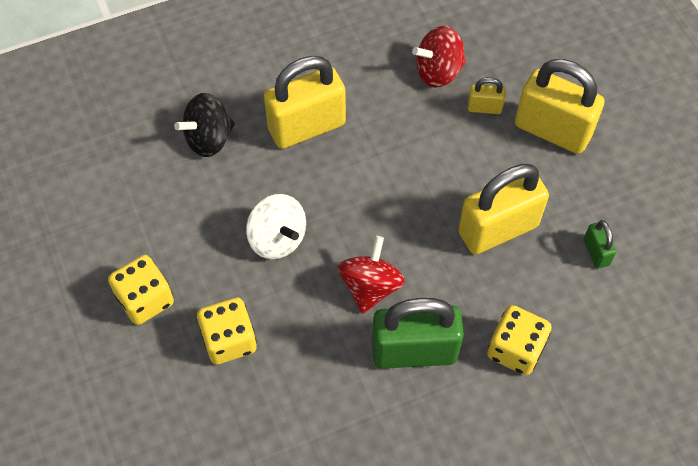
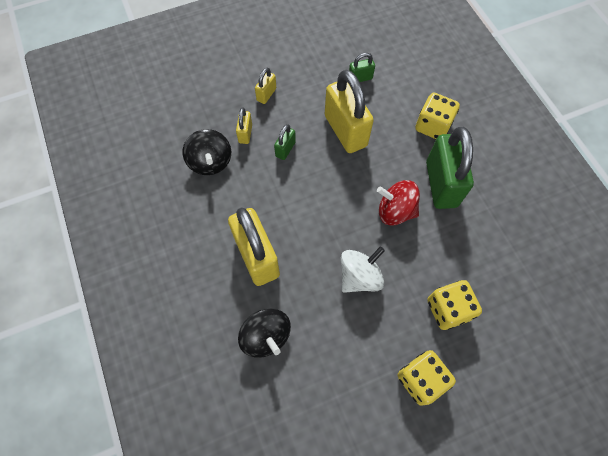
camera: 90 degrees left, 5 degrees up
red spinning top [412,26,466,88] -> black spinning top [183,129,231,175]
yellow padlock [515,59,605,154] -> yellow padlock [255,68,276,104], size x0.46
none -> green padlock [274,124,296,160]

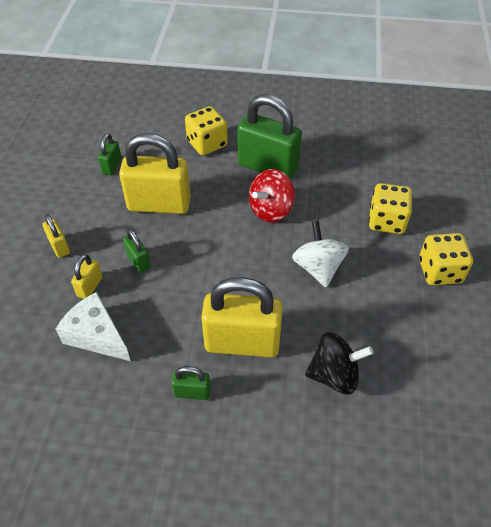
camera: 60 degrees left, 15 degrees down
black spinning top [183,129,231,175] -> white cheese [56,292,131,361]
yellow padlock [236,108,252,144] -> yellow padlock turned 75 degrees clockwise [71,254,102,299]
none -> green padlock [171,366,211,400]

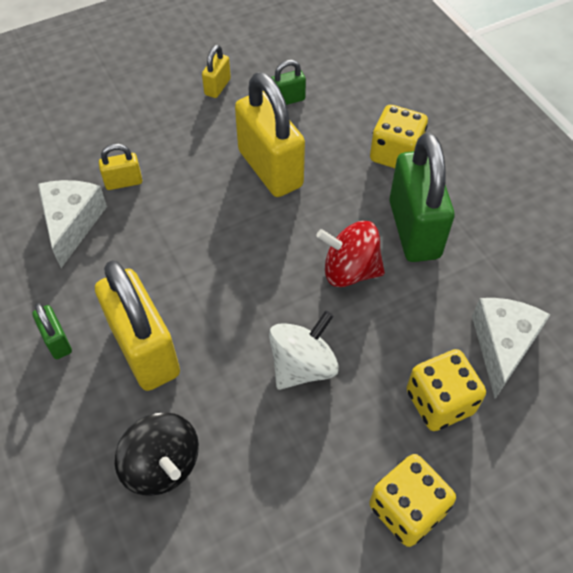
camera: 55 degrees right, 5 degrees up
yellow padlock [43,214,70,258] -> yellow padlock moved to [202,45,231,98]
green padlock [123,229,151,273] -> none
none -> white cheese [472,298,551,399]

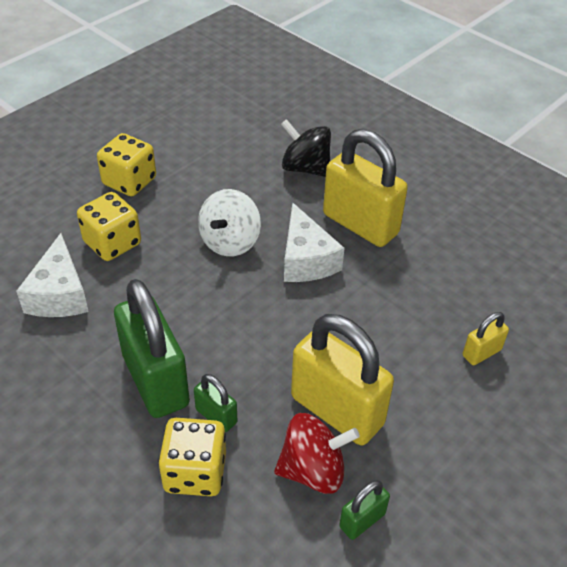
camera: 160 degrees right, 10 degrees down
green padlock [32,303,72,359] -> green padlock moved to [194,374,237,432]
white cheese [38,180,107,268] -> white cheese moved to [284,203,344,282]
yellow padlock [202,45,231,98] -> none
red spinning top [316,221,385,287] -> red spinning top moved to [274,413,360,494]

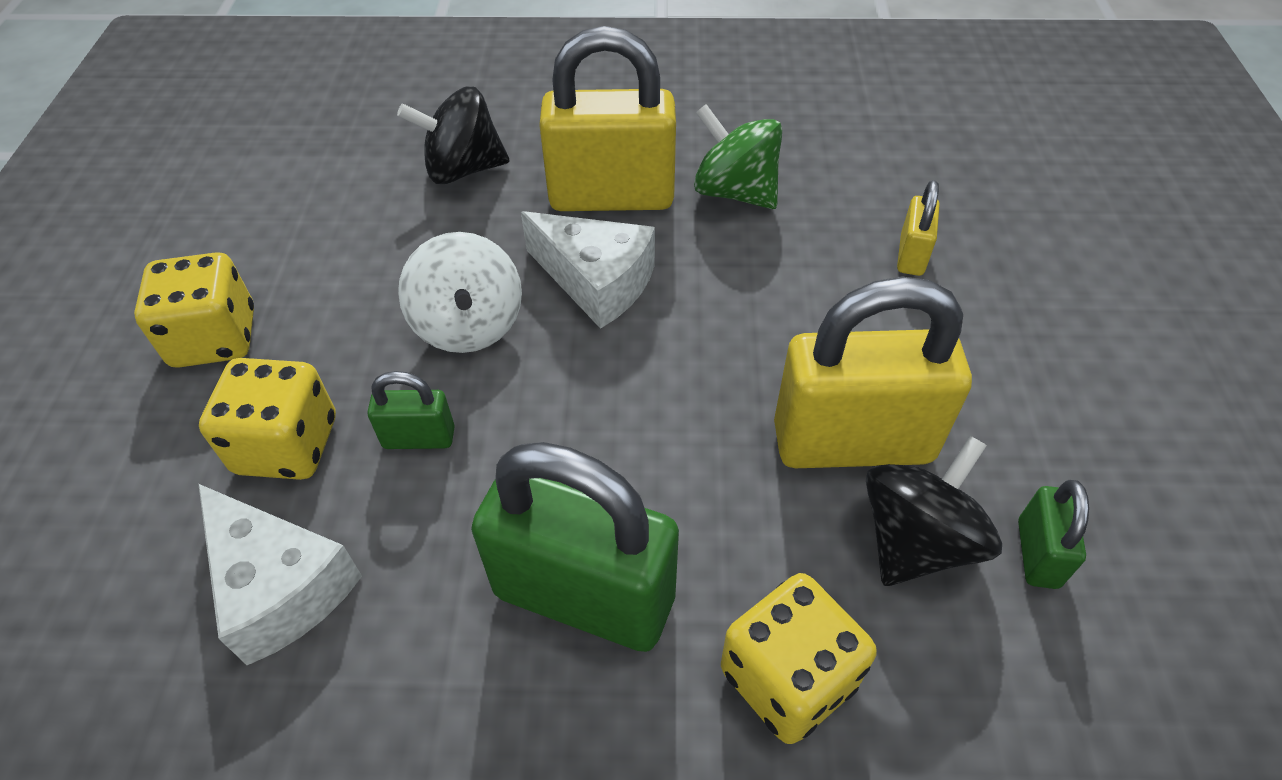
camera: 40 degrees left, 5 degrees up
green padlock [194,374,237,432] -> green padlock moved to [368,371,455,449]
red spinning top [274,413,360,494] -> black spinning top [866,436,1002,586]
none -> green spinning top [694,104,782,209]

